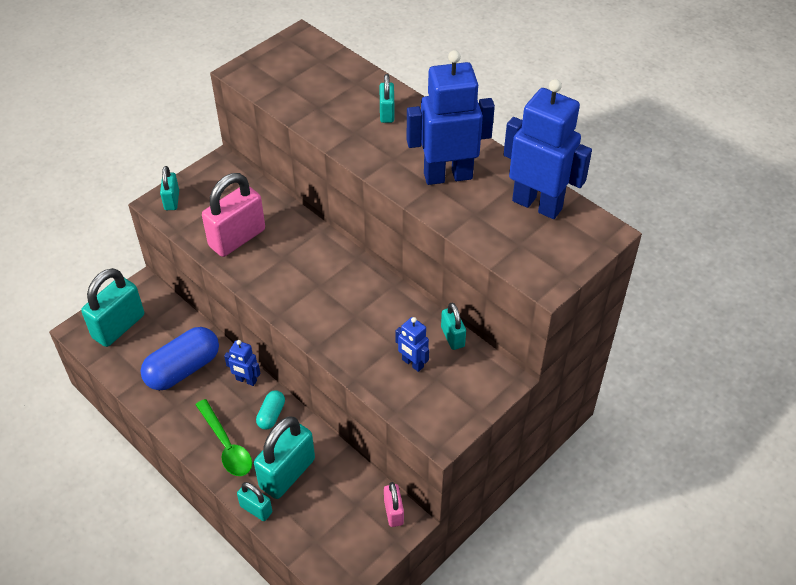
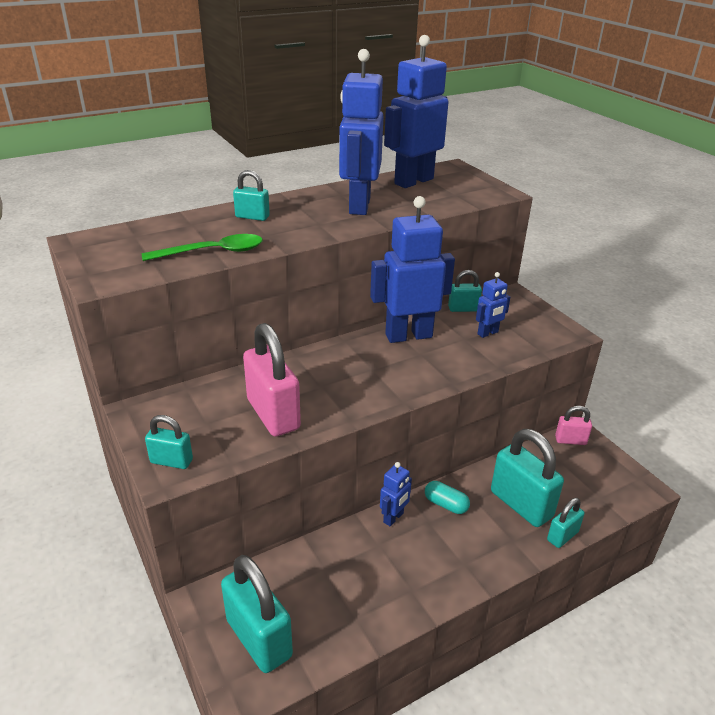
camera: 75 degrees left, 15 degrees down
blue capsule [141,327,219,390] -> none
green spoon [196,399,252,476] -> green spoon moved to [142,234,263,261]
none -> blue robot [370,196,455,343]

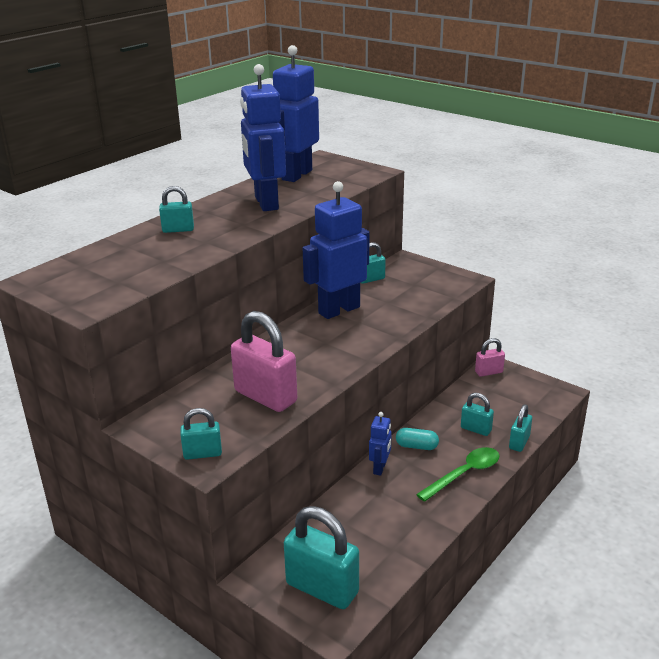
camera: 20 degrees left, 5 degrees down
green spoon [142,234,263,261] -> green spoon moved to [416,447,500,502]
blue robot [476,272,510,338] -> none
turquoise padlock [491,429,564,527] -> turquoise padlock [461,393,494,436], size x0.53

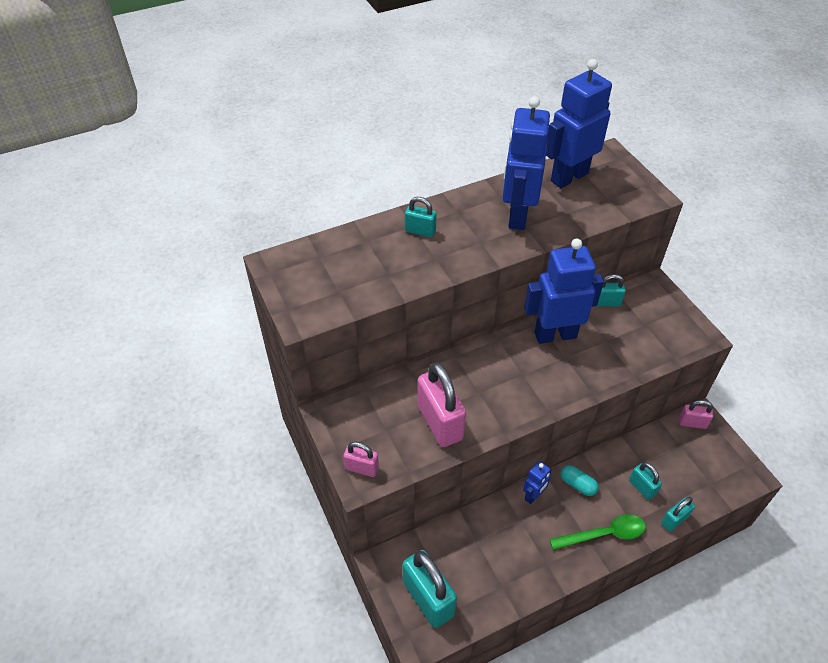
camera: 25 degrees right, 20 degrees up
turquoise padlock [180,408,222,460] -> pink padlock [343,442,379,477]

